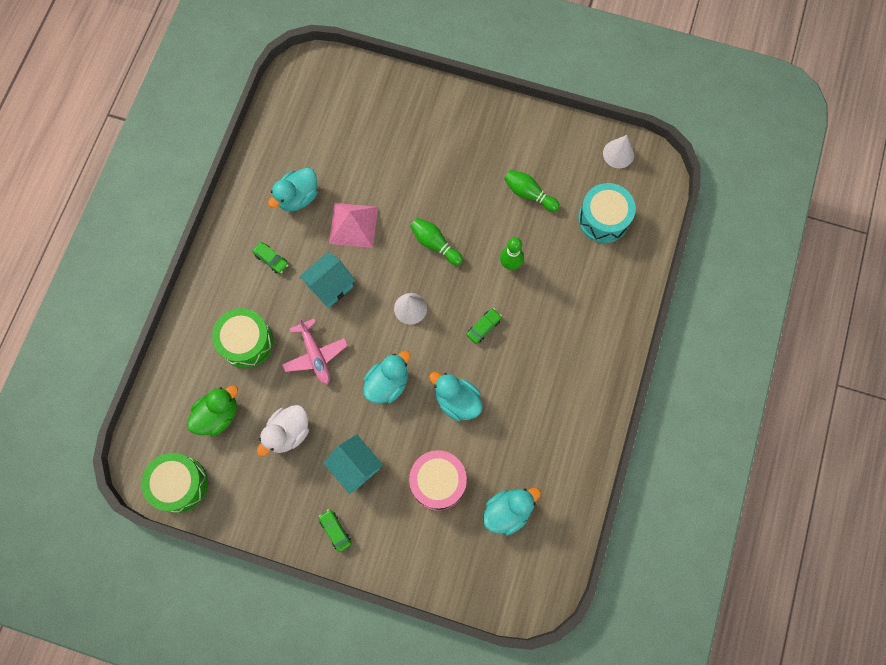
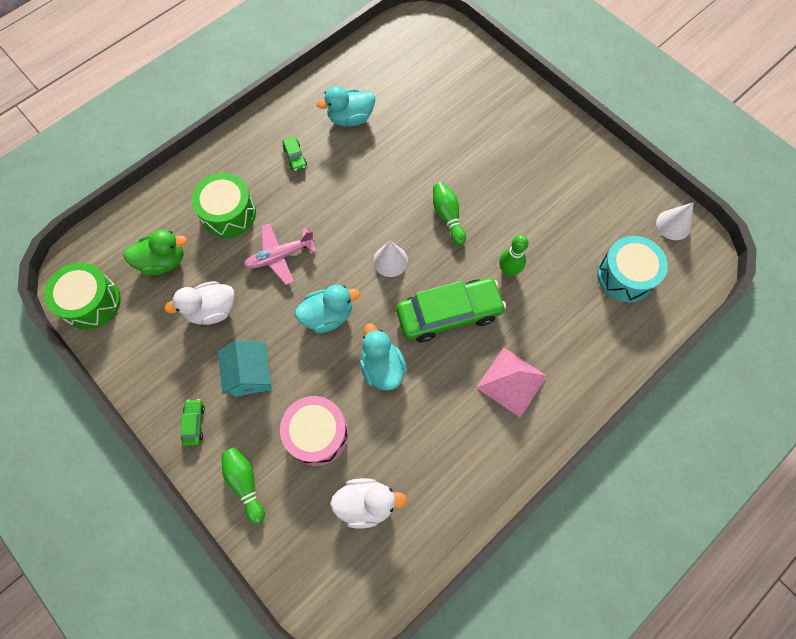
camera: 30 degrees right, 5 degrees down
pink plane [282,317,348,385] -> pink plane turned 60 degrees clockwise [244,223,317,285]
turquoise house [299,252,355,308] -> none
pink pyramid [329,203,378,248] -> pink pyramid moved to [476,347,547,417]
green car [466,308,502,344] -> green car [396,278,506,342], size x2.43
turquoise duck [483,488,541,536] -> white duck [330,478,407,529]
green bowling pin [504,170,560,212] -> green bowling pin moved to [222,447,265,524]

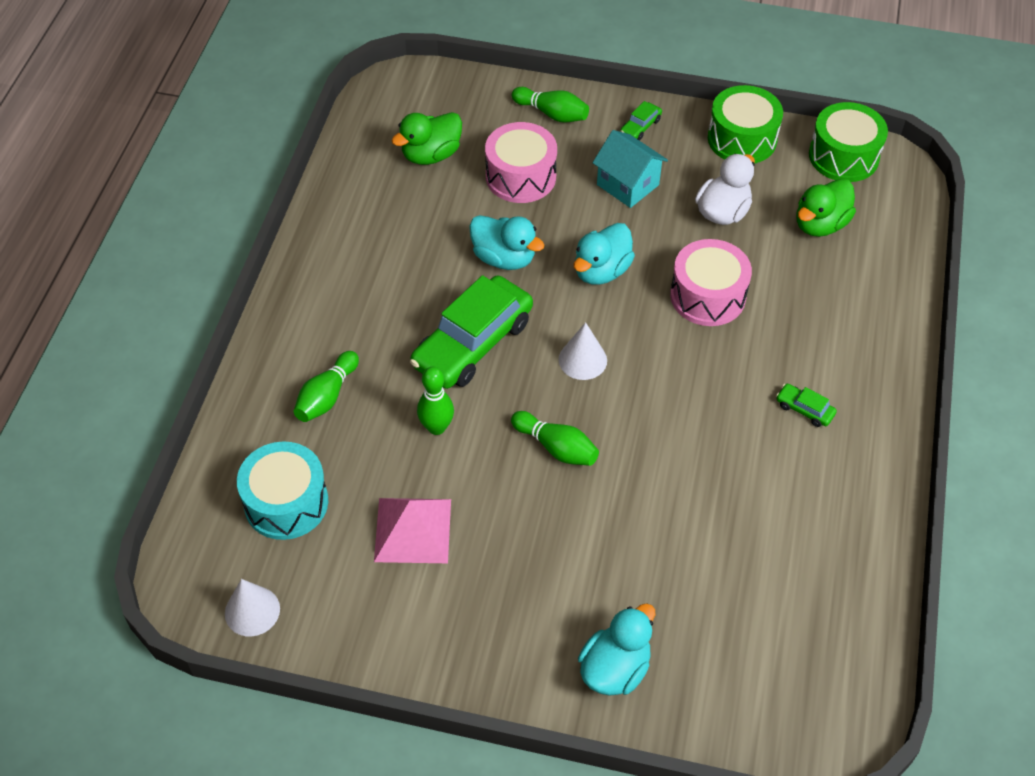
camera: 145 degrees right, 15 degrees down
green car [181,399,205,446] -> green car turned 75 degrees clockwise [620,101,662,140]
green drum [192,173,256,238] -> green drum moved to [708,85,783,163]
pink plane [244,223,317,285] -> pink drum [670,239,752,326]
turquoise duck [316,86,375,127] -> turquoise duck moved to [578,603,655,696]
white duck [330,478,407,529] -> green duck [391,112,462,165]
pink pyramid [476,347,547,417] -> pink pyramid moved to [374,498,451,563]
none -> green bowling pin [294,351,359,422]

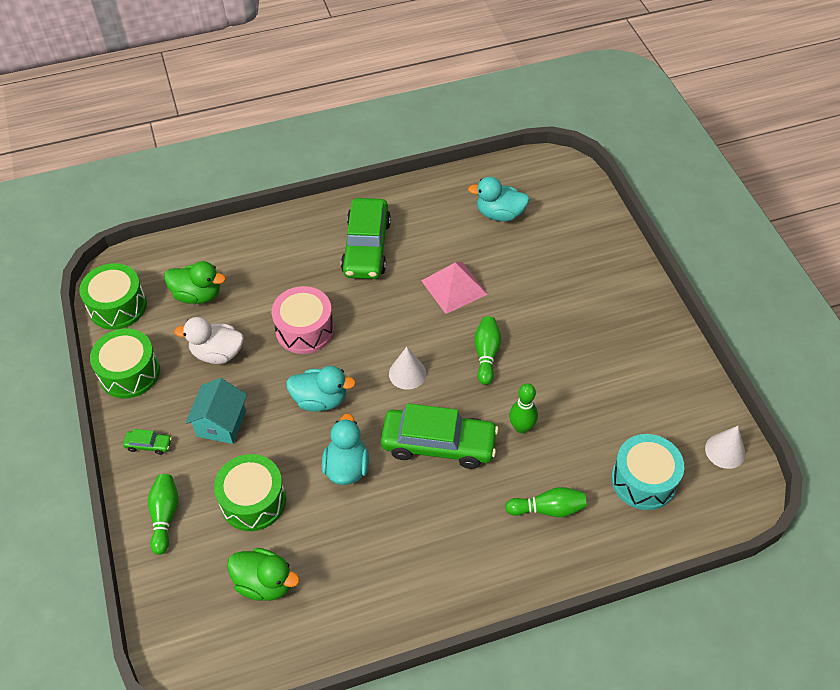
camera: 120 degrees left, 0 degrees up
pink pyramid [374,498,451,563] -> pink pyramid moved to [421,262,488,314]
pink drum [485,122,557,203] -> green drum [214,454,286,531]
turquoise duck [578,603,655,696] -> turquoise duck moved to [468,177,530,221]
green car [776,384,837,427] -> green car [341,198,391,279], size x2.43

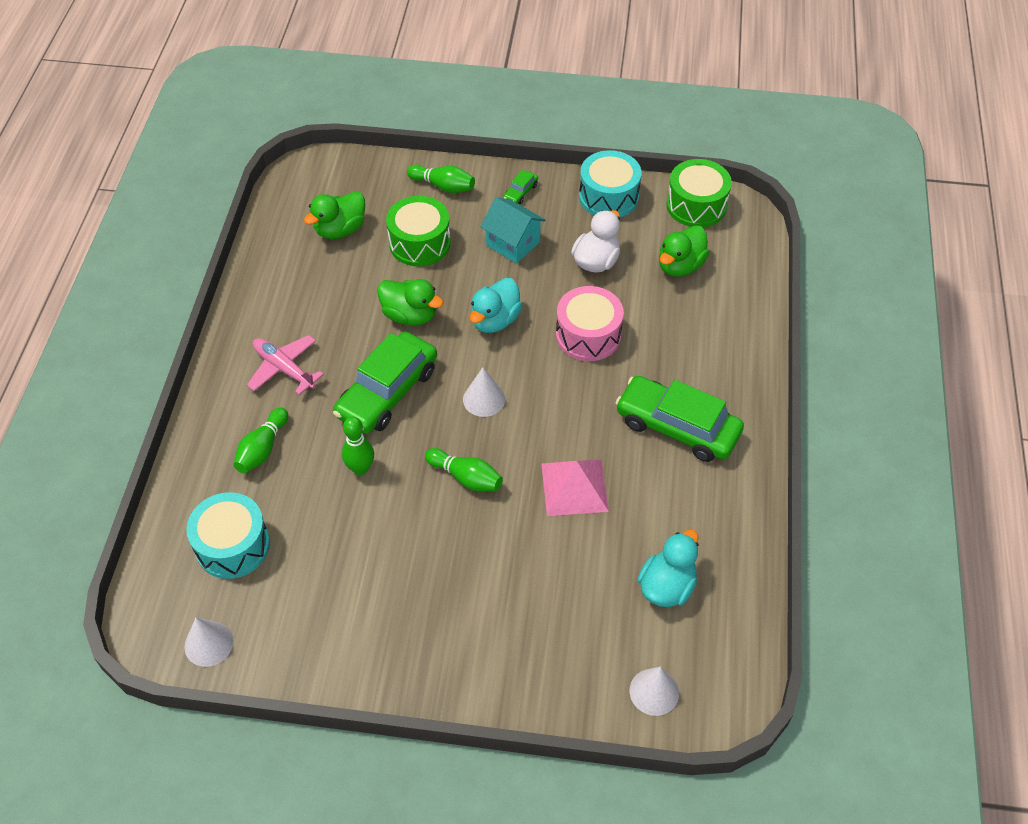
camera: 115 degrees right, 0 degrees up
green drum [90,329,160,398] -> turquoise drum [579,150,642,217]
turquoise duck [322,413,369,485] -> green duck [377,279,443,326]
none -> pink plane [247,335,324,395]
none -> white cone [630,667,679,716]

